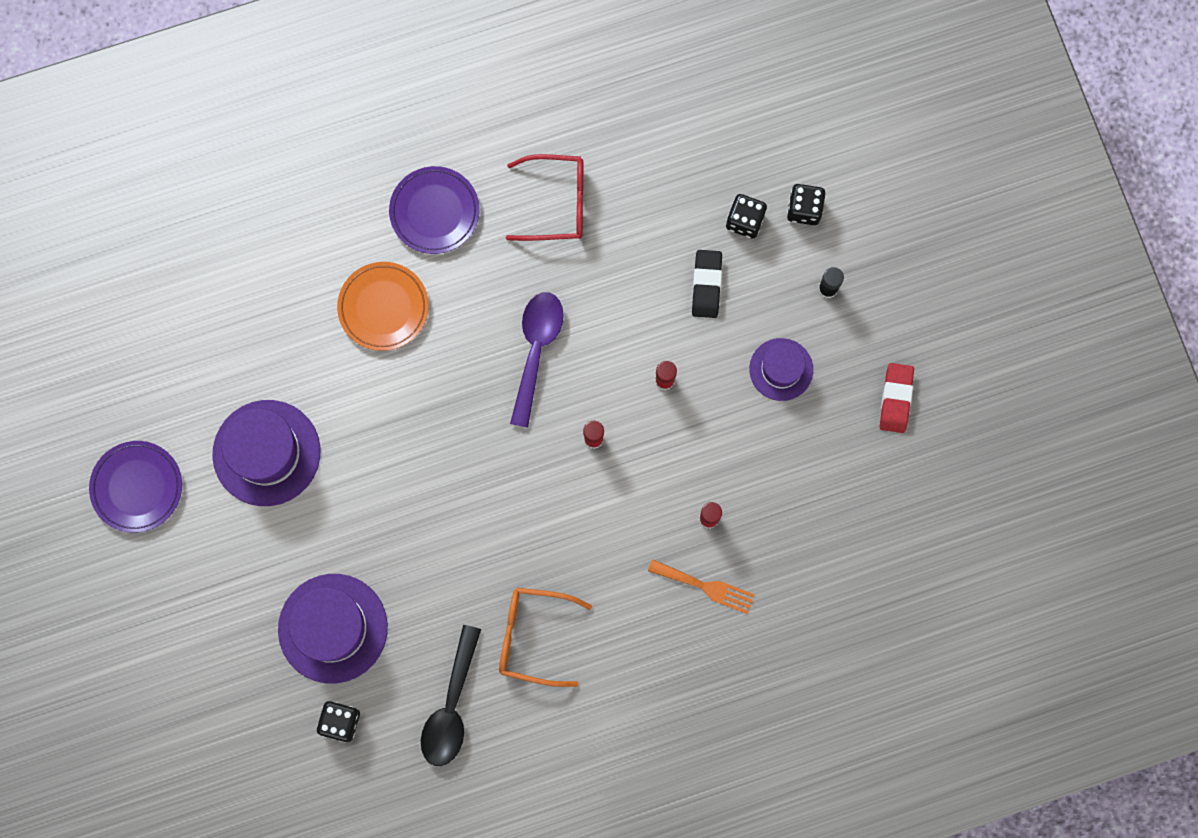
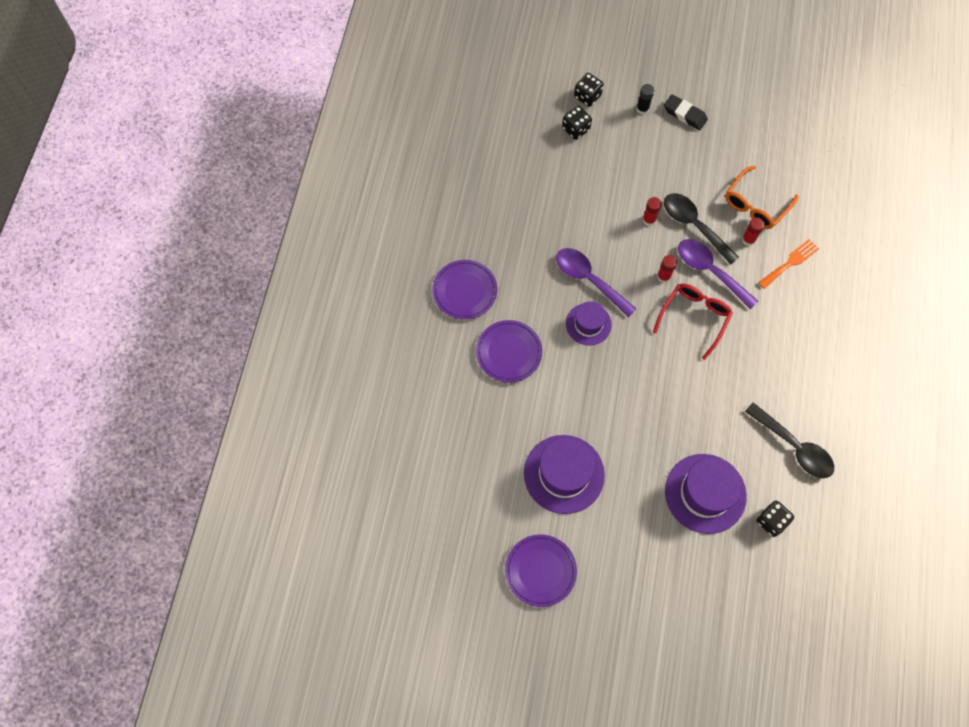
camera: 60 degrees left, 10 degrees down
orange plate [337,262,429,351] -> purple plate [476,320,542,383]
orange glasses [499,588,592,687] -> orange glasses moved to [725,166,799,229]
red glasses [506,154,583,241] -> red glasses moved to [653,284,733,360]
black eraser [692,250,722,318] -> black eraser moved to [664,94,708,130]
purple hat [749,338,813,401] -> purple hat moved to [566,301,612,346]
red eraser [880,363,914,433] -> none
none -> black spoon [664,193,739,265]
none -> purple spoon [678,239,758,310]

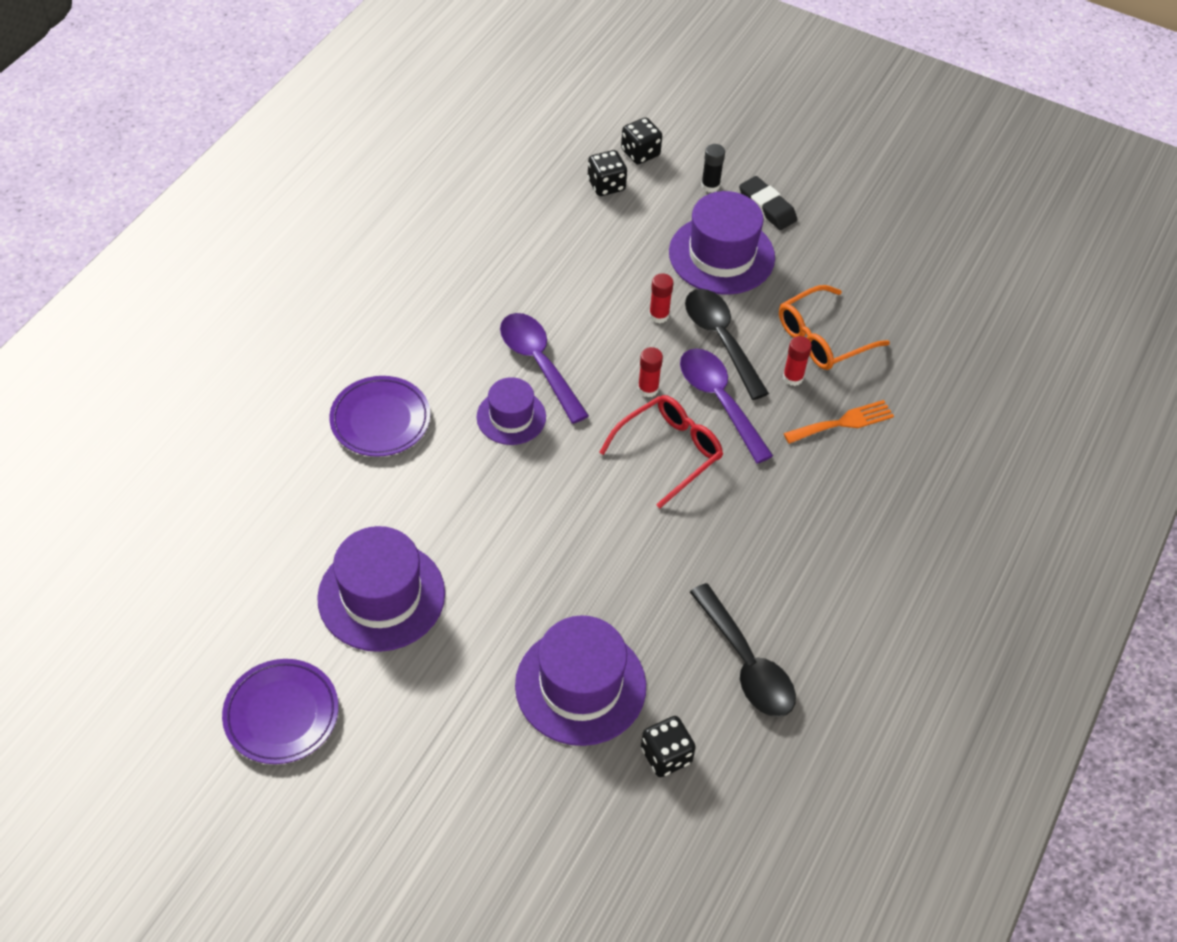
camera: 15 degrees right, 15 degrees down
purple plate [432,260,497,319] -> none
none -> purple hat [669,191,775,295]

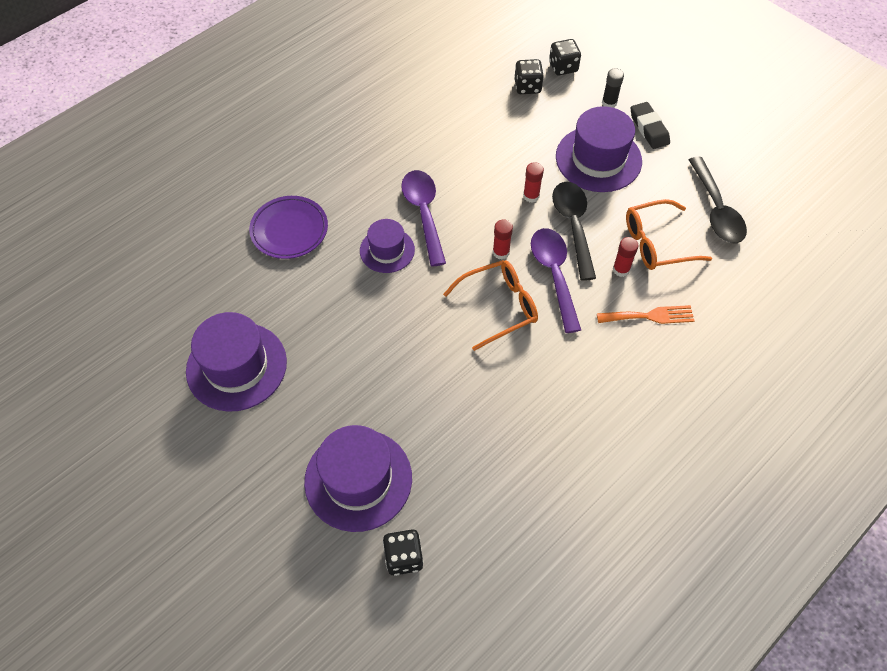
camera: 20 degrees right, 5 degrees up
purple plate [222,659,339,764] -> none
red glasses [599,395,723,508] -> orange glasses [443,260,538,351]
black spoon [690,583,796,717] -> black spoon moved to [689,157,747,243]

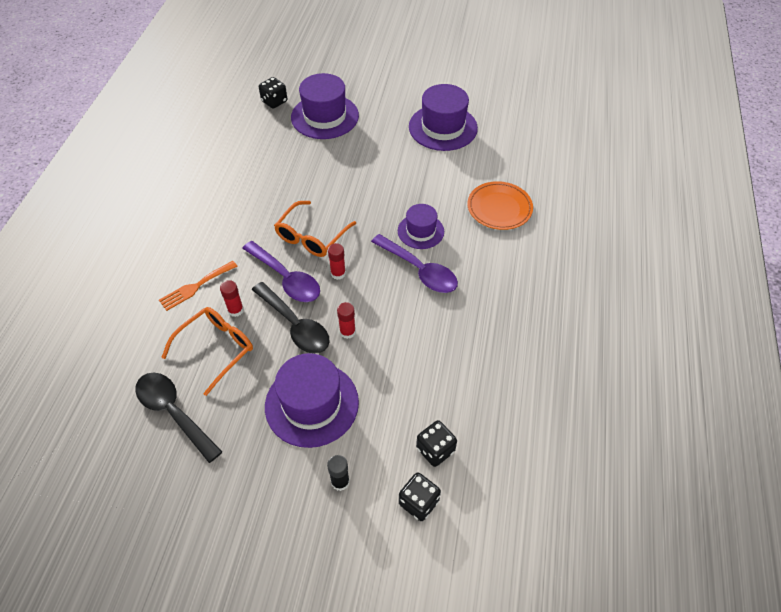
camera: 145 degrees right, 5 degrees down
purple plate [249,196,328,259] -> orange plate [467,181,533,230]
black eraser [631,102,670,149] -> none

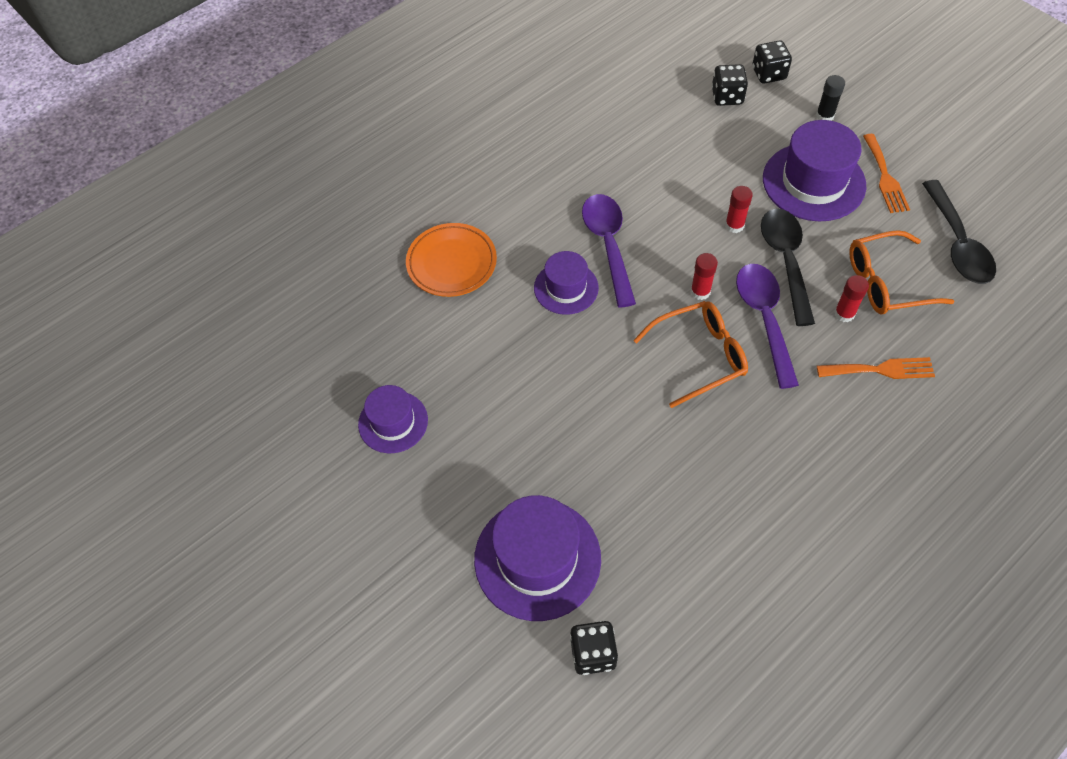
camera: 140 degrees left, 5 degrees up
purple hat [409,84,478,151] -> purple hat [358,385,428,453], size x0.60
none -> orange fork [863,134,910,213]

